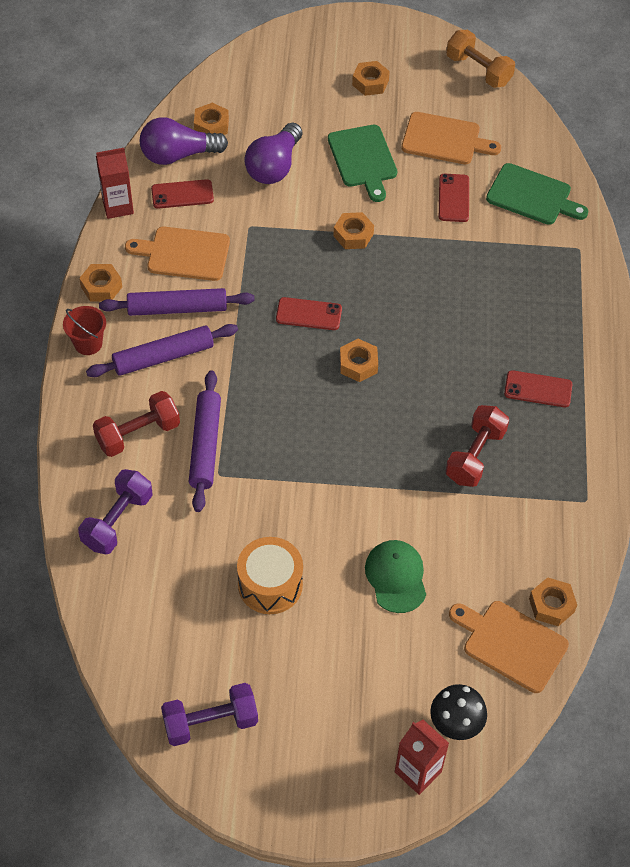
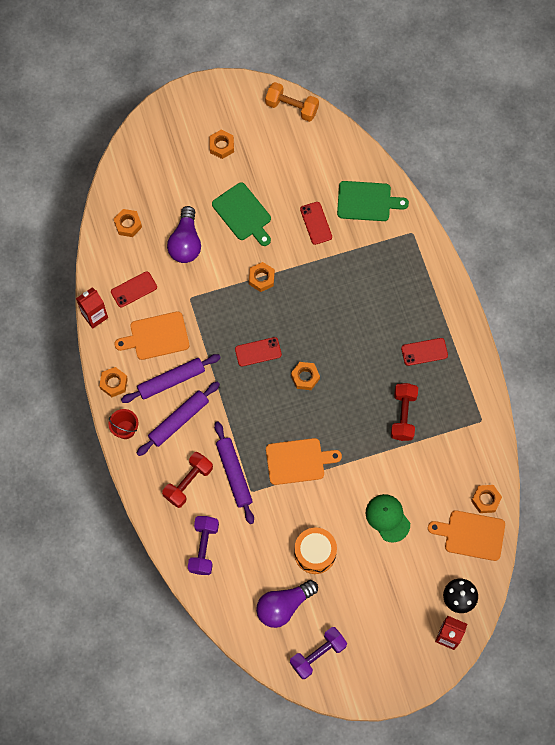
camera: 20 degrees left, 15 degrees up
purple light bulb [140,117,228,165] -> purple light bulb moved to [256,580,318,628]
orange cutting board [402,112,501,164] -> orange cutting board moved to [266,438,342,485]

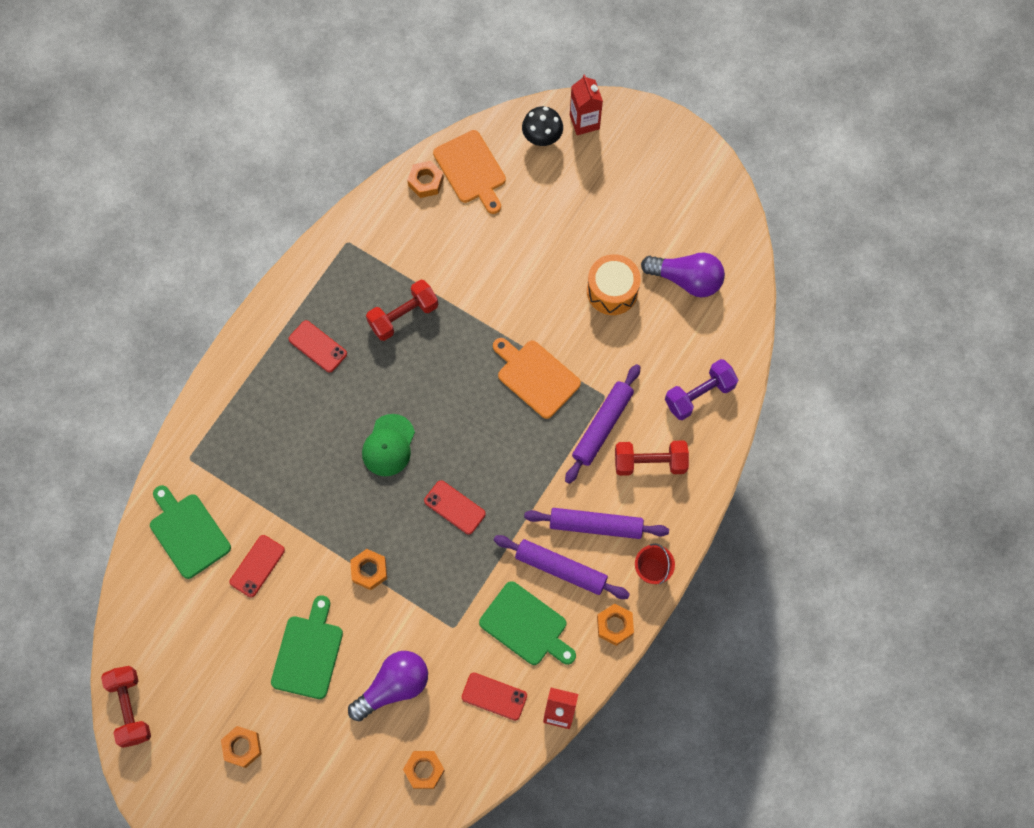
camera: 130 degrees left, 0 degrees up
orange cutting board [115,311,189,360] -> green cutting board [479,581,576,665]
orange dumbbell [265,82,319,122] -> red dumbbell [101,666,151,748]
purple dumbbell [290,627,347,679] -> none
orange nut [291,362,320,390] -> none
green cap [366,494,410,542] -> green cap moved to [362,414,415,476]

